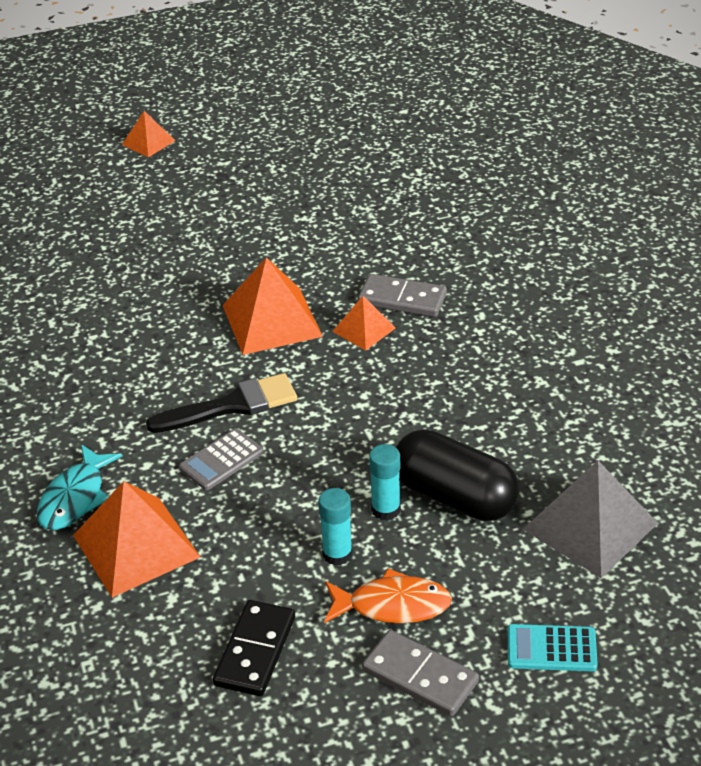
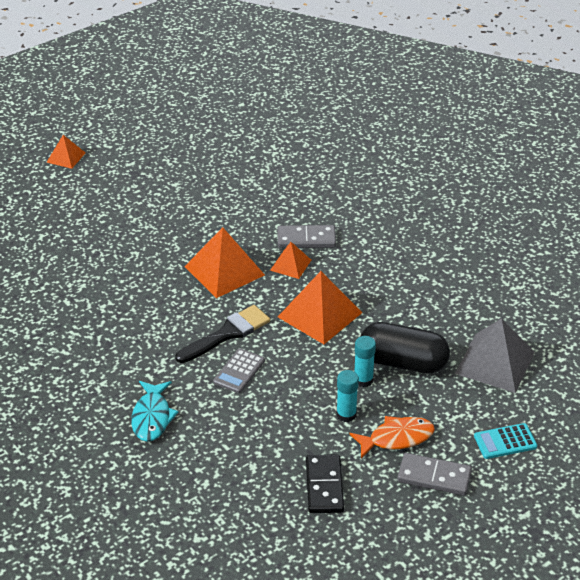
camera: 20 degrees left, 0 degrees up
orange pyramid [73,481,201,598] -> orange pyramid moved to [278,271,362,344]

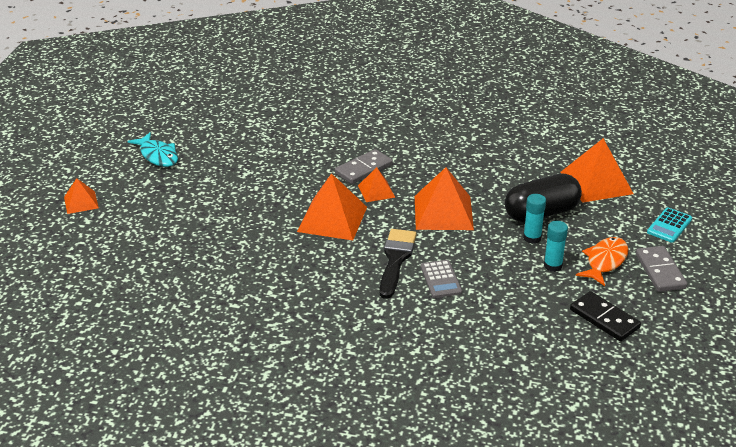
camera: 40 degrees left, 5 degrees down
turquoise fish [131,381,179,442] -> turquoise fish moved to [127,132,178,167]
grey domino [397,453,472,496] -> grey domino turned 75 degrees counterclockwise [636,246,688,292]
grey pyramid [455,318,535,393] -> orange pyramid [561,138,633,203]

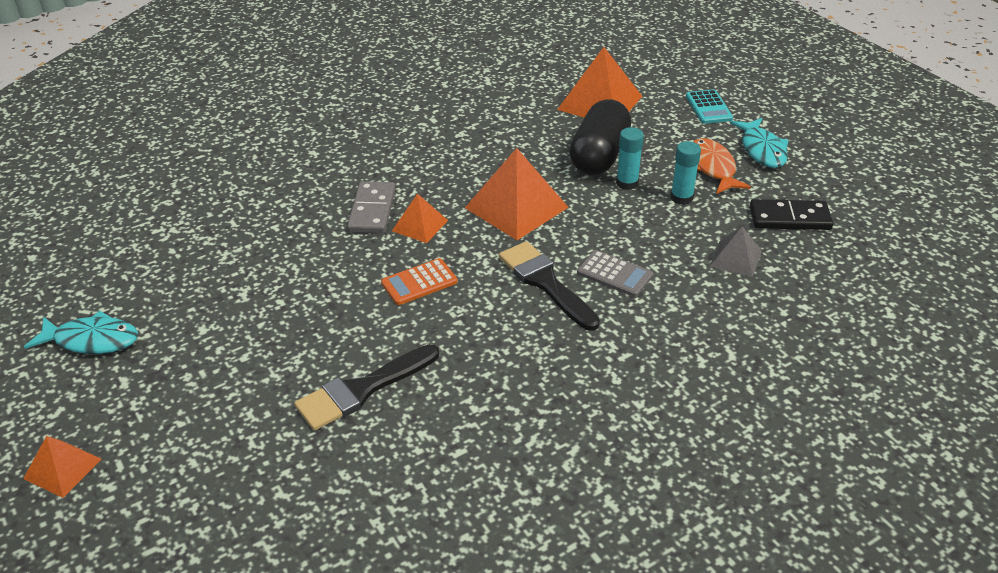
camera: 45 degrees left, 5 degrees up
orange pyramid [297,173,367,240] -> orange calculator [381,258,458,305]
grey domino [636,246,688,292] -> turquoise fish [730,118,789,168]
none -> black brush [294,344,439,431]
none -> grey pyramid [710,226,762,277]

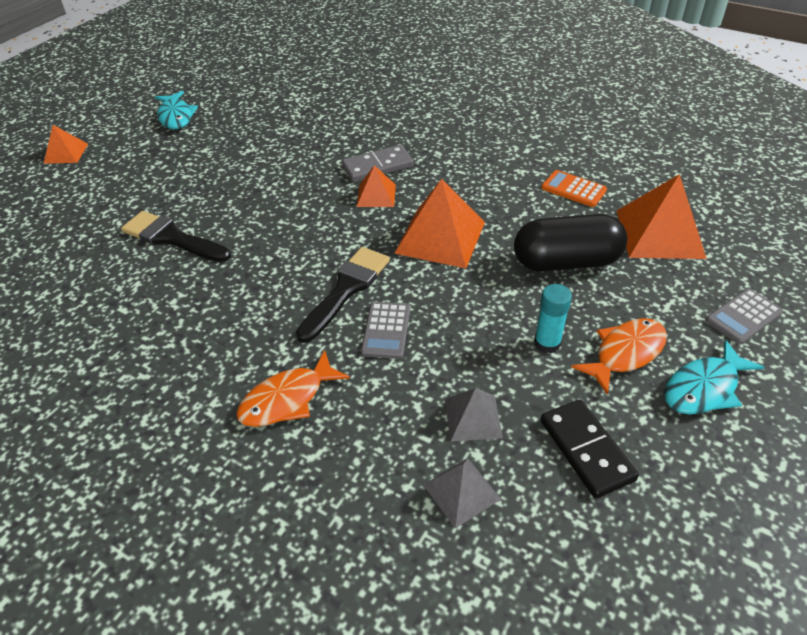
camera: 65 degrees right, 5 degrees up
orange calculator [381,258,458,305] -> orange calculator moved to [541,170,607,207]
turquoise glue stick [616,127,644,190] -> none
turquoise calculator [686,89,733,124] -> grey calculator [706,289,783,344]
none -> orange fish [236,350,350,427]
none -> grey pyramid [423,458,501,528]

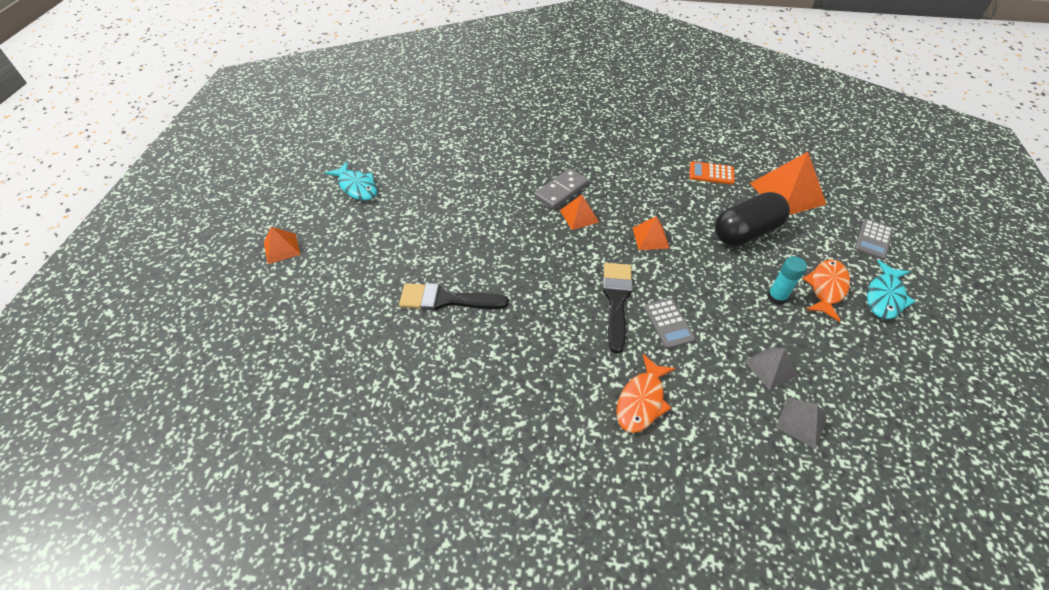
camera: 25 degrees left, 5 degrees up
orange pyramid [394,179,485,268] -> orange pyramid [633,216,669,250], size x0.55
black domino [540,399,639,498] -> none

